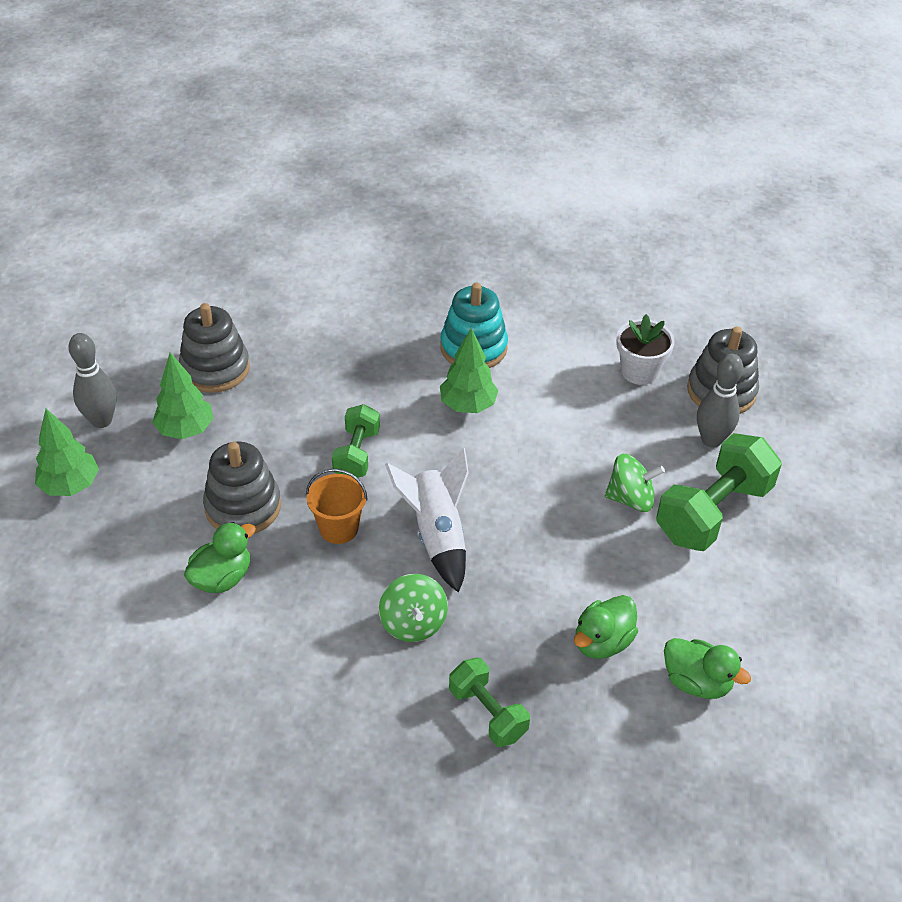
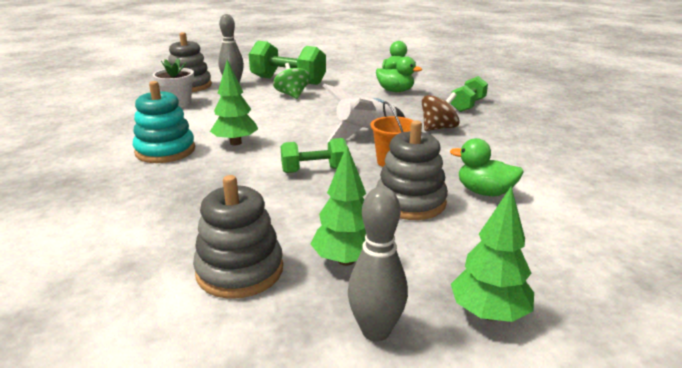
camera: 110 degrees left, 20 degrees down
green spinning top [379,574,448,642] -> brown spinning top [422,92,460,131]

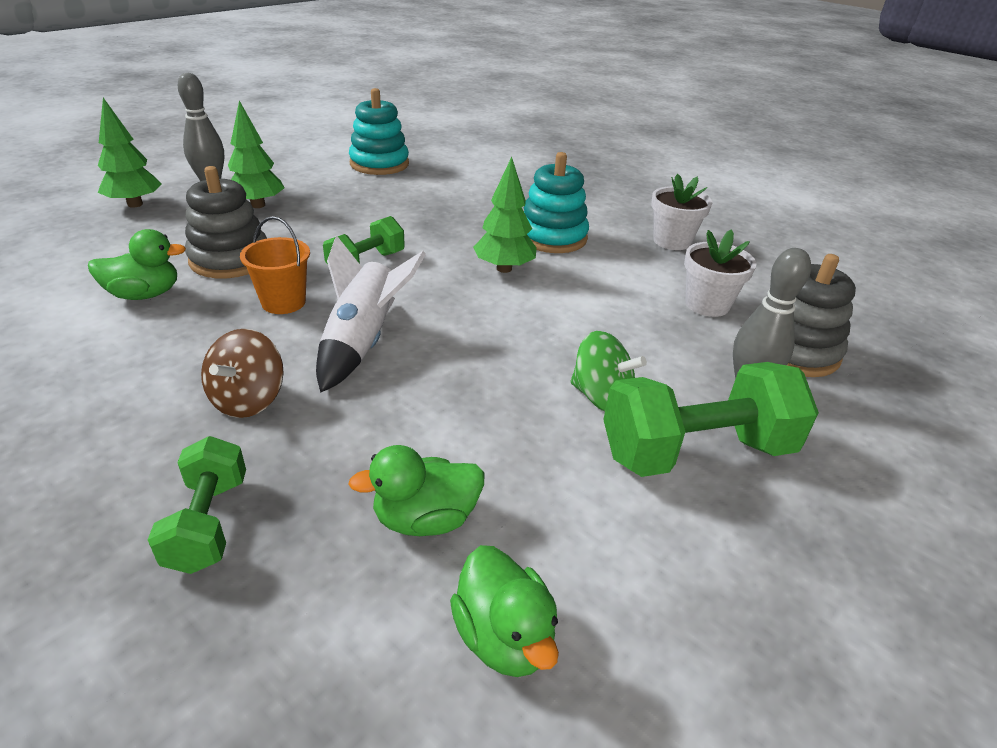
camera: 140 degrees right, 10 degrees up
grey stacking toy [193,175,283,299] -> none
none -> turquoise stacking toy [349,88,409,175]
none -> white flower pot [651,174,712,250]

